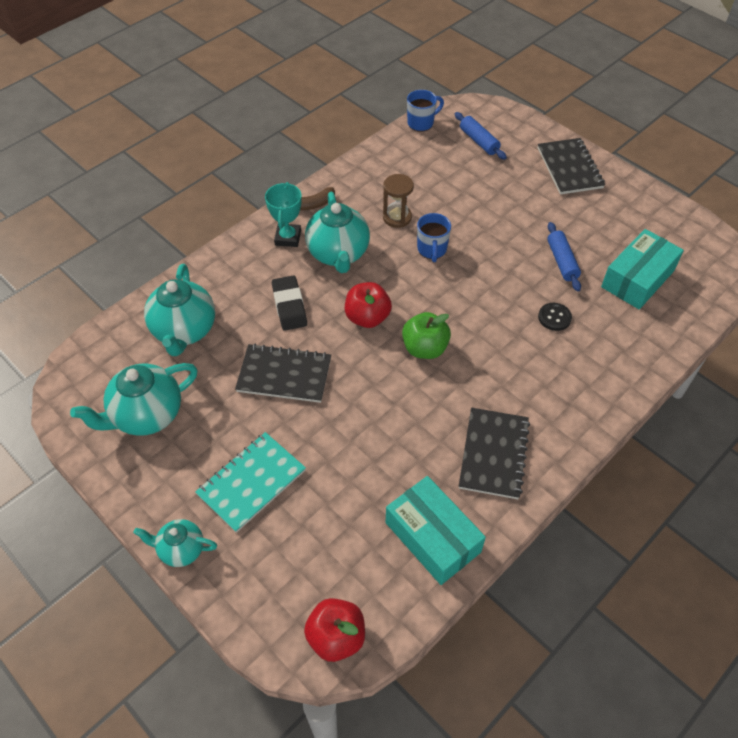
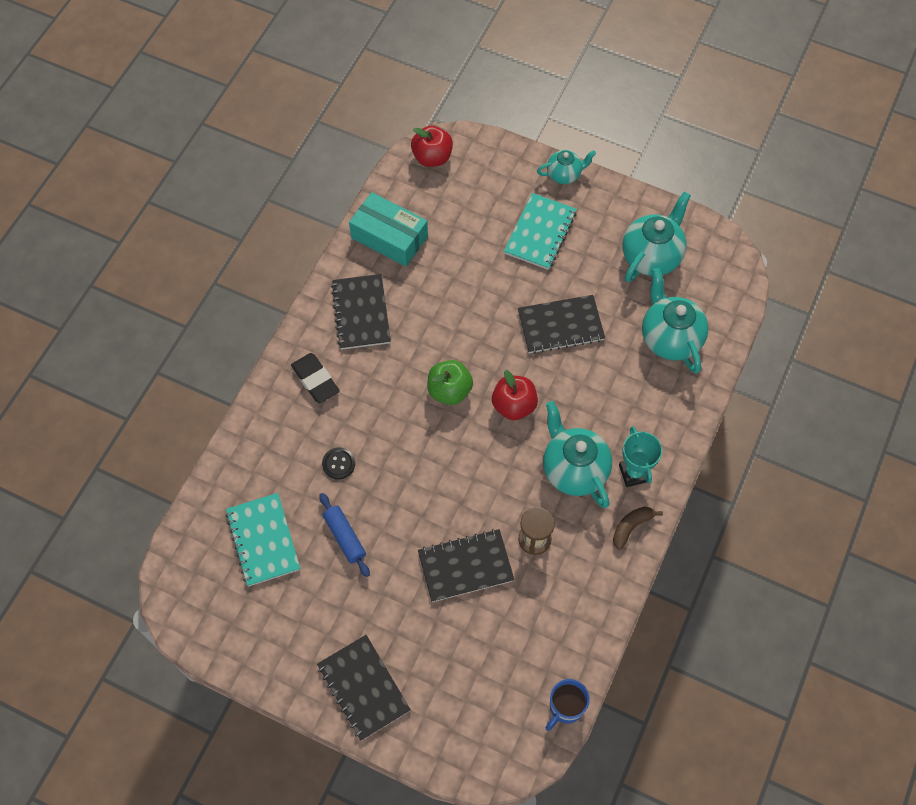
camera: 160 degrees right, 10 degrees up
black eraser [272,275,307,331] -> black eraser moved to [291,353,340,403]
blue mug [417,213,451,262] -> none
blue rolling pin [455,112,507,160] -> none
turquoise box [601,229,684,309] -> turquoise notebook [226,493,301,587]
none -> black notebook [418,529,514,602]

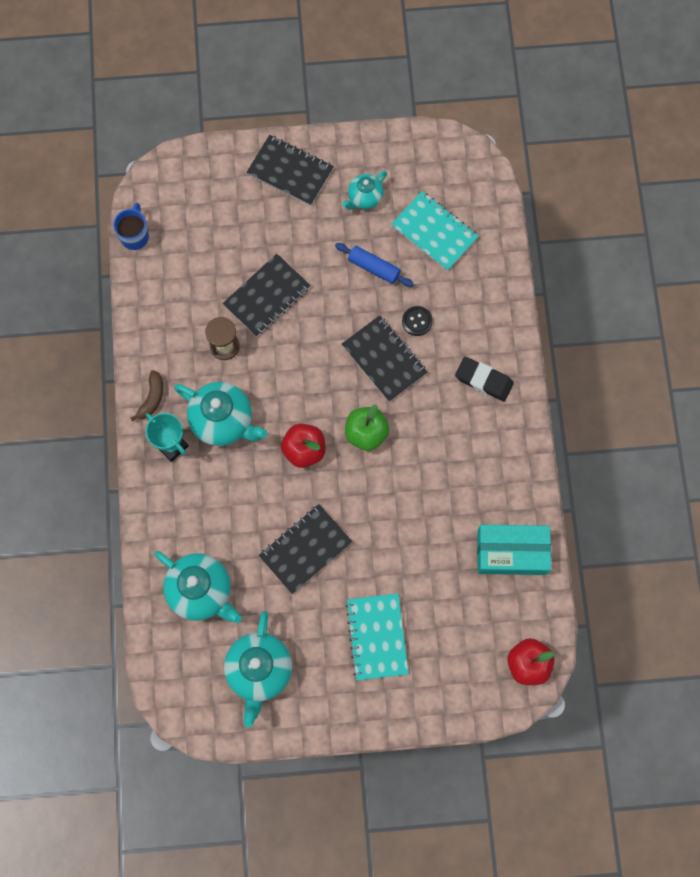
camera: 150 degrees right, 10 degrees up
black notebook [331,274,391,350] -> black notebook moved to [342,315,427,402]
turquoise teapot [537,150,596,184] -> turquoise teapot moved to [342,171,387,210]

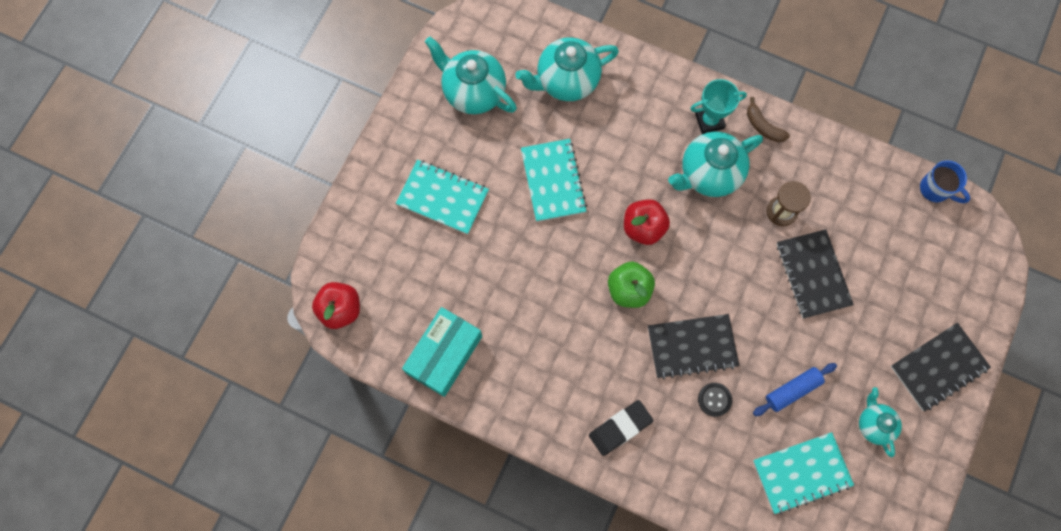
camera: 120 degrees right, 0 degrees up
black notebook [259,504,352,594] -> turquoise notebook [521,139,587,222]

